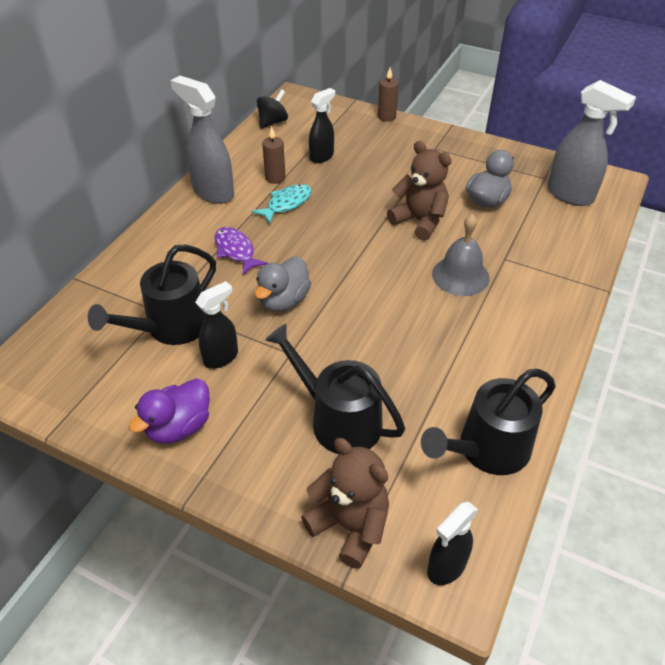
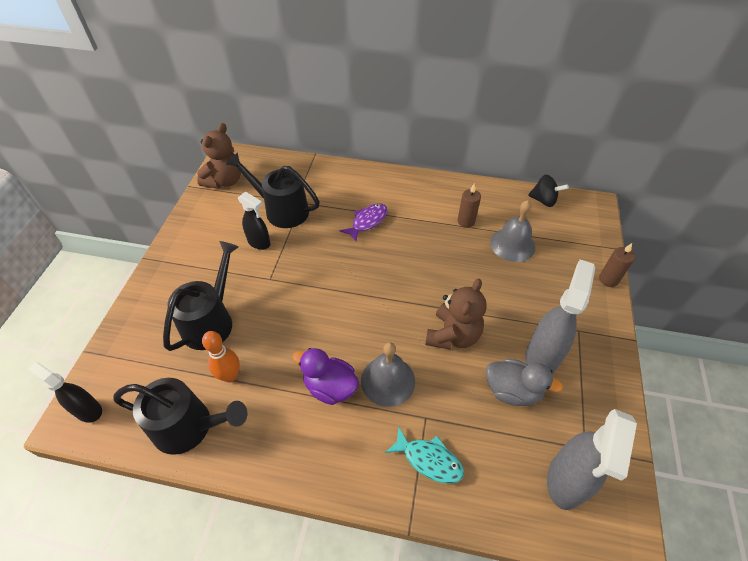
camera: 75 degrees right, 5 degrees up
purple duck [129,379,210,444] -> purple duck moved to [292,348,359,405]
grey spray bottle [170,76,234,204] -> grey spray bottle moved to [525,260,595,374]
turquoise fish [252,184,312,223] -> turquoise fish moved to [385,427,464,484]
grey duck [255,256,311,312] -> none
brown teddy bear [301,438,389,569] -> brown teddy bear moved to [197,123,241,189]
black spray bottle [309,88,335,163] -> grey bell [490,200,535,262]
black watering can [421,369,556,475] -> black watering can turned 150 degrees clockwise [114,378,247,455]
none -> orange bowling pin [202,331,240,382]

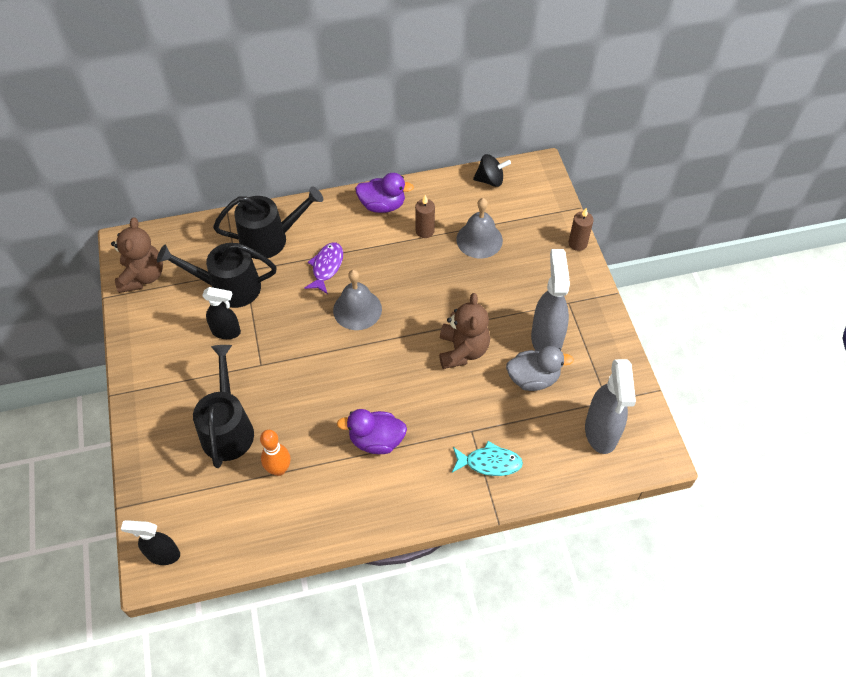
camera: 25 degrees left, 5 degrees up
black watering can [114,378,247,455] -> black watering can moved to [213,187,323,259]
grey bell [361,342,415,407] -> grey bell moved to [333,270,382,330]
none -> purple duck [355,173,414,213]

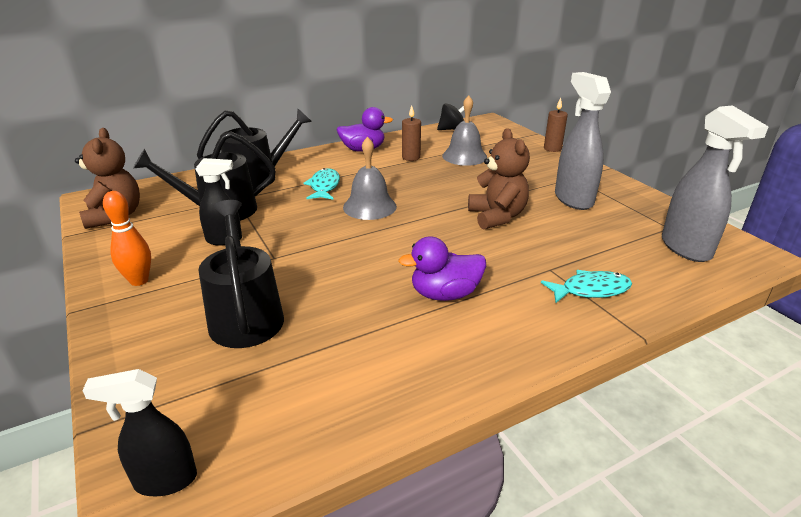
camera: 15 degrees left, 25 degrees down
orange bowling pin [260,430,290,476] -> orange bowling pin moved to [103,191,151,286]
purple fish [304,243,343,294] -> turquoise fish [304,168,340,200]
grey duck [506,346,574,391] -> none

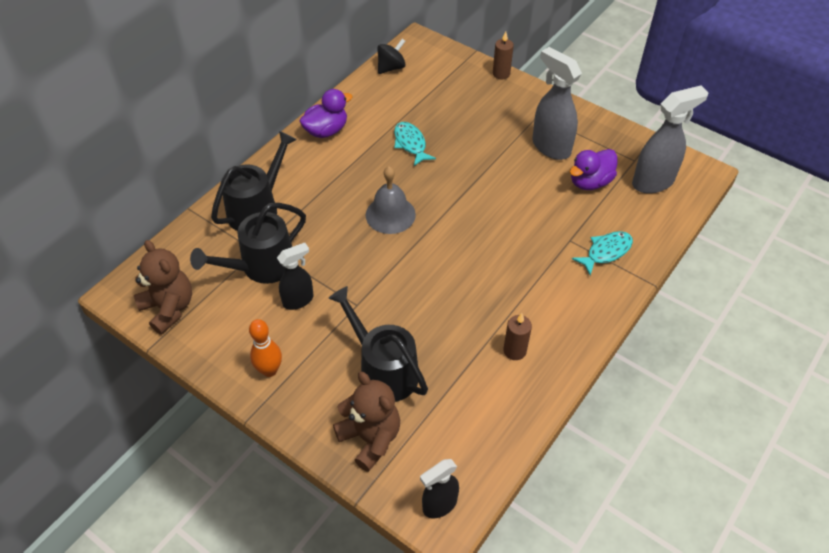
camera: 25 degrees left, 20 degrees up
turquoise fish [304,168,340,200] -> turquoise fish moved to [394,122,436,166]
purple duck [398,236,486,301] -> purple duck moved to [570,149,617,190]
brown candle [402,105,421,161] -> brown candle moved to [503,313,532,360]
grey bell [442,96,487,166] -> none
brown teddy bear [468,128,530,230] -> brown teddy bear moved to [333,371,400,472]
grey spray bottle [662,105,769,262] -> grey spray bottle turned 75 degrees counterclockwise [632,86,709,194]

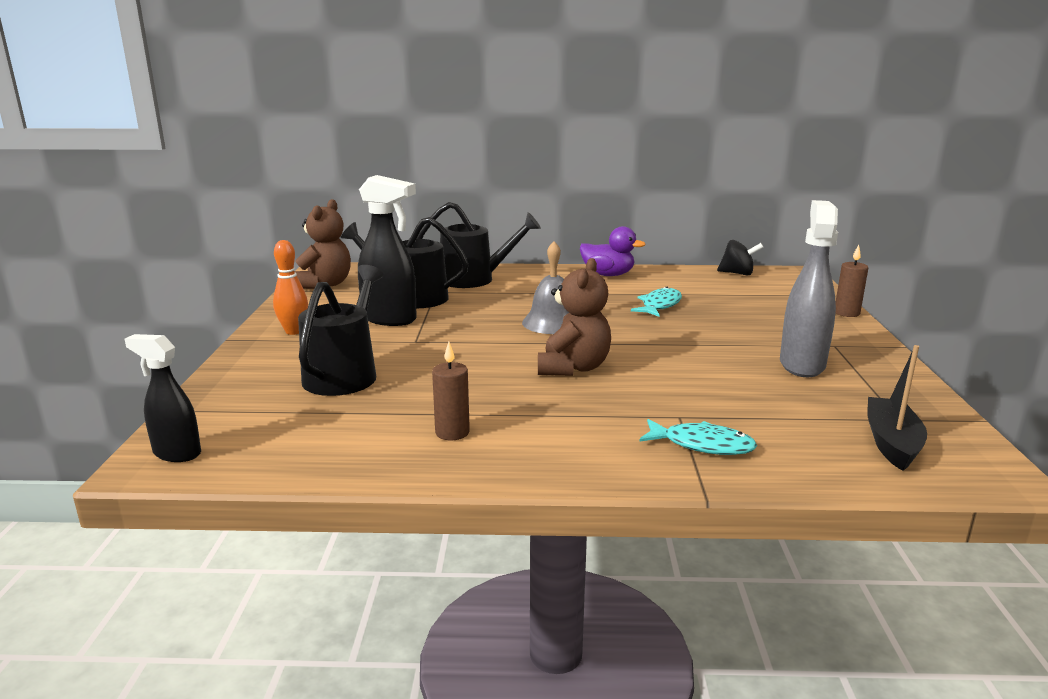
camera: 55 degrees right, 30 degrees down
black spray bottle [277,243,313,310] -> black spray bottle [358,175,417,326], size x1.61
brown teddy bear [333,371,400,472] -> brown teddy bear moved to [538,258,611,376]
purple duck [570,149,617,190] -> none
grey spray bottle [632,86,709,194] -> black boat [867,345,927,471]

